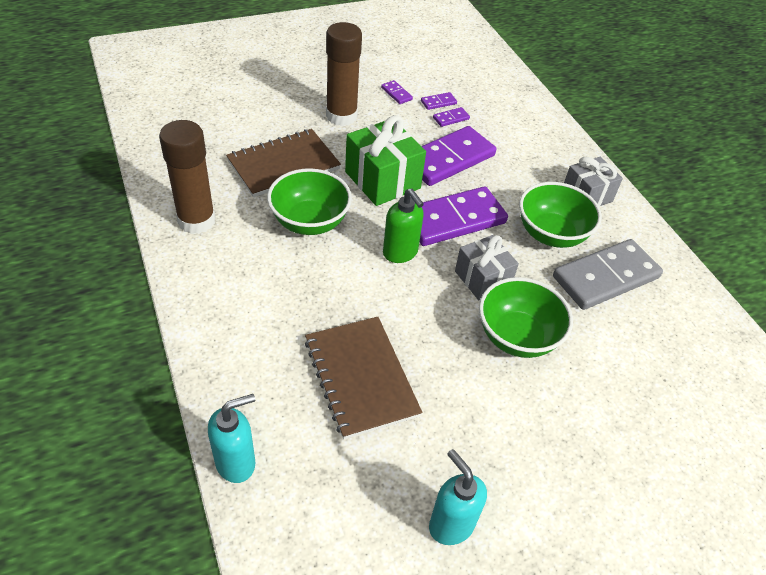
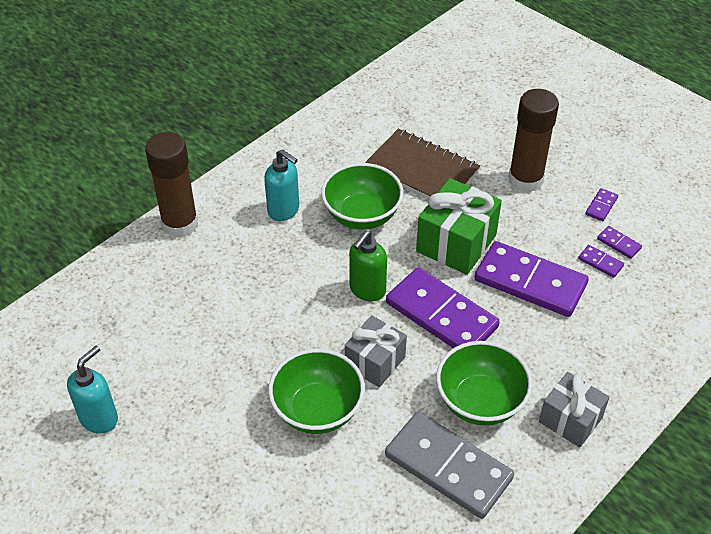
camera: 70 degrees right, 0 degrees up
brown glue stick [159,120,216,234] -> brown glue stick moved to [145,132,198,238]
turquoise soap dispenser [208,394,256,483] -> turquoise soap dispenser moved to [264,149,299,221]
brown notebook [305,317,422,439] -> none

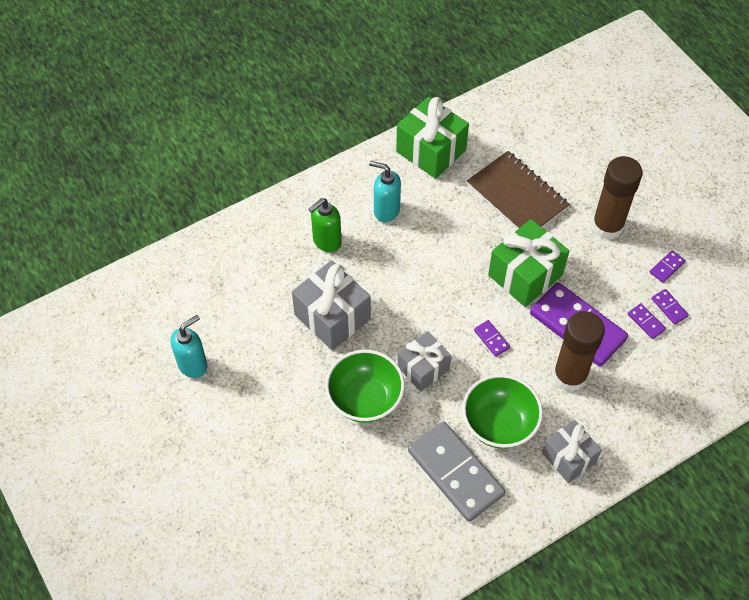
camera: 15 degrees right, 10 degrees up
brown glue stick [145,132,198,238] -> brown glue stick moved to [553,311,605,392]
turquoise soap dispenser [264,149,299,221] -> turquoise soap dispenser turned 150 degrees clockwise [369,161,401,222]
green bowl [321,163,403,230] -> none
green soap dispenser [349,231,387,301] -> green soap dispenser moved to [309,198,342,253]
purple domino [386,267,500,348] -> purple domino [474,320,510,357], size x0.41
none -> grey gift [292,260,371,350]
none -> green gift [396,97,469,179]

